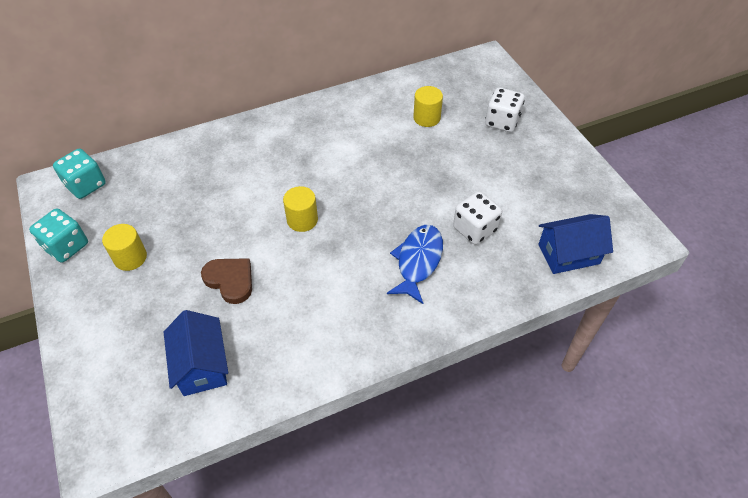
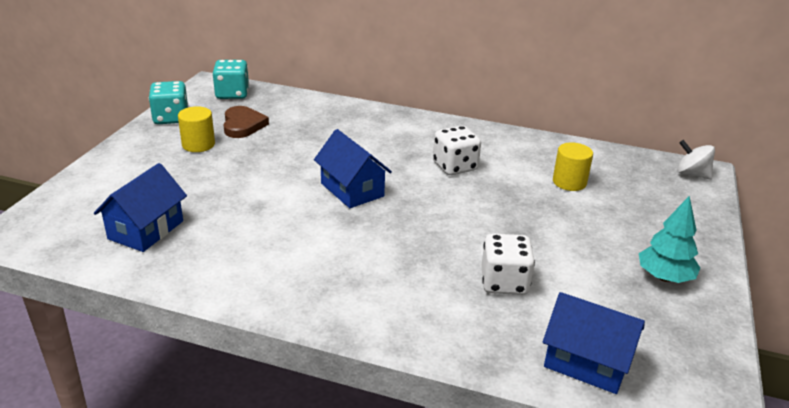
camera: 40 degrees right, 20 degrees down
brown heart [201,258,252,304] -> brown heart moved to [224,106,269,138]
yellow cylinder [283,186,318,232] -> blue house [314,129,392,208]
blue fish [387,225,443,304] -> none
white dice [485,87,525,132] -> white dice moved to [433,125,481,175]
none -> turquoise tree [639,196,700,283]
none -> white spinning top [677,140,715,180]

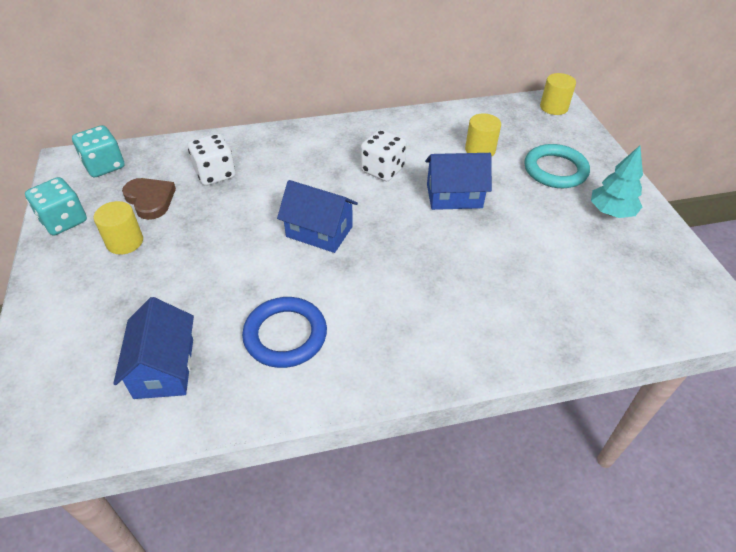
camera: 30 degrees left, 15 degrees up
white dice [481,233,535,295] -> white dice moved to [188,134,235,186]
blue house [543,292,645,394] -> blue house moved to [425,153,492,210]
white spinning top [677,140,715,180] -> yellow cylinder [540,73,576,115]
none -> blue ring [242,297,327,368]
none -> turquoise ring [525,144,590,188]

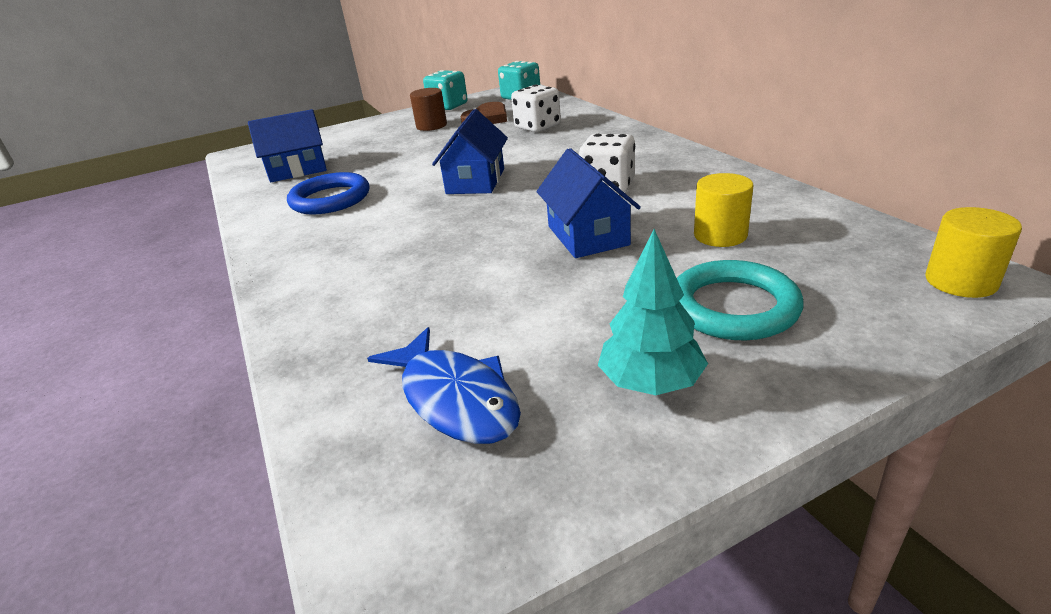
camera: 80 degrees right, 15 degrees down
yellow cylinder [94,201,143,254] -> brown cylinder [410,88,447,131]
none -> blue fish [367,327,521,444]

